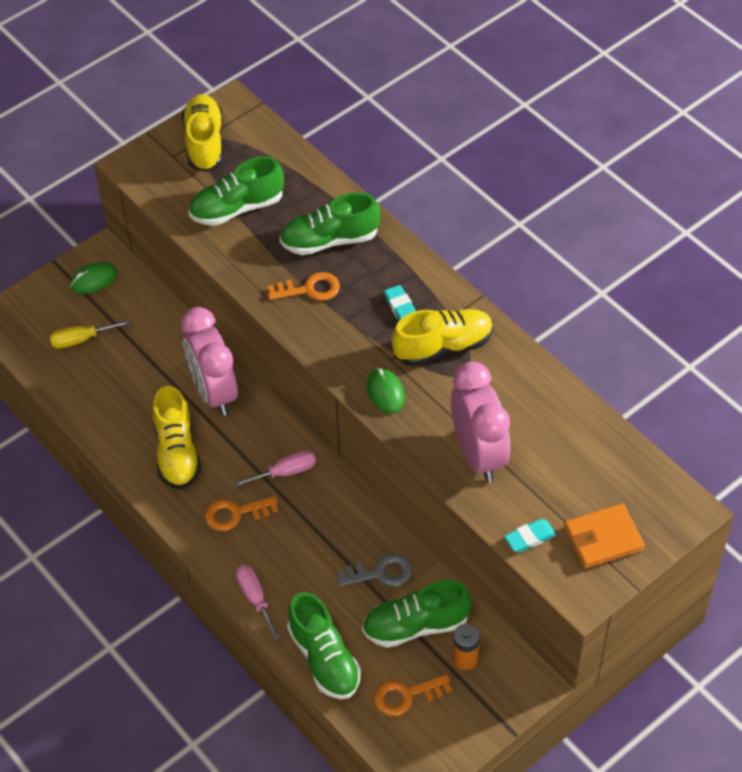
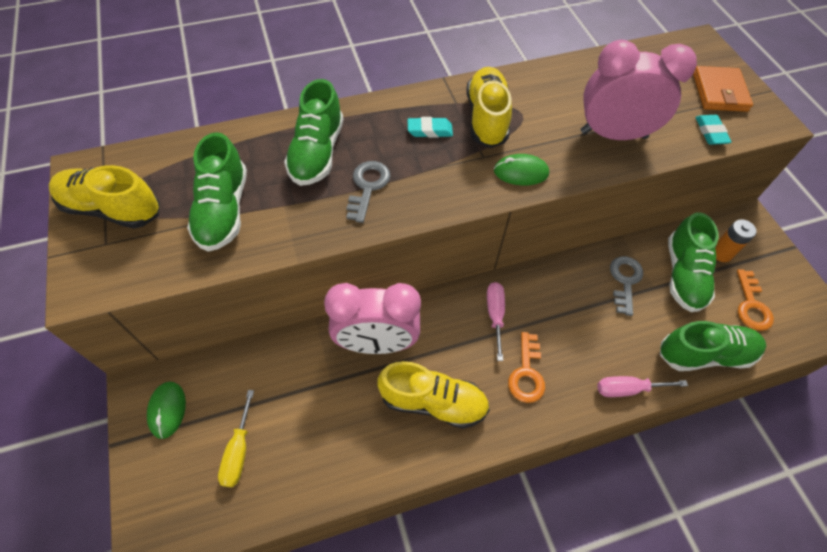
camera: 70 degrees left, 5 degrees up
orange key [268,272,340,301] -> grey key [346,161,391,223]

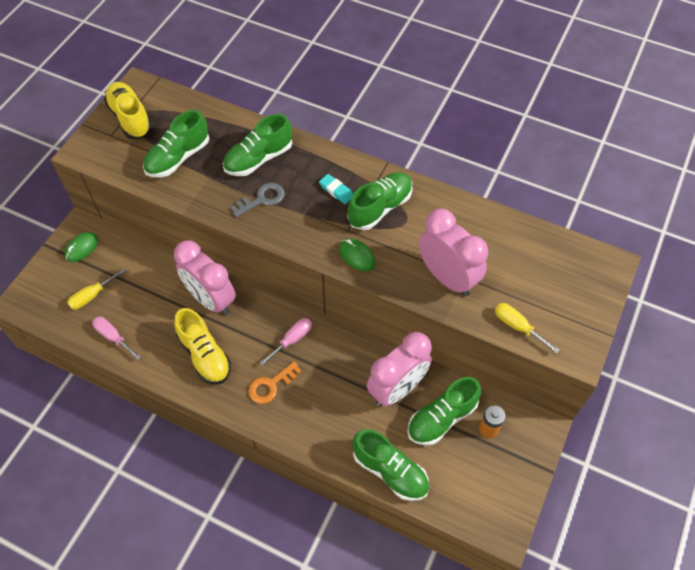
camera: 45 degrees right, 0 degrees up
yellow shoe [467,67,512,148] -> green shoe [347,172,412,230]
pink screwdriver [597,376,688,397] -> pink screwdriver moved to [92,317,141,360]
grey key [610,256,643,316] -> pink clock [367,332,432,406]
orange wallet [693,66,753,112] -> none
turquoise eraser [695,115,732,145] -> yellow screwdriver [495,303,560,353]
orange key [737,269,774,331] -> none

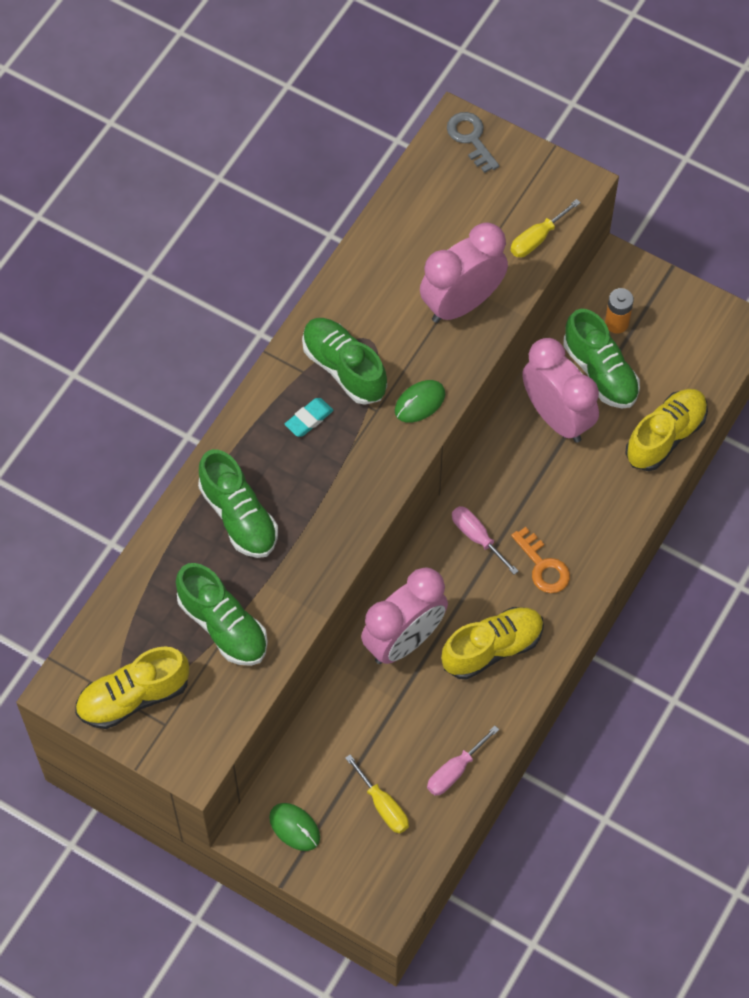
camera: 85 degrees left, 5 degrees up
grey key [230,183,285,217] -> grey key moved to [447,112,499,173]
green shoe [353,429,429,501] -> yellow shoe [625,389,708,471]

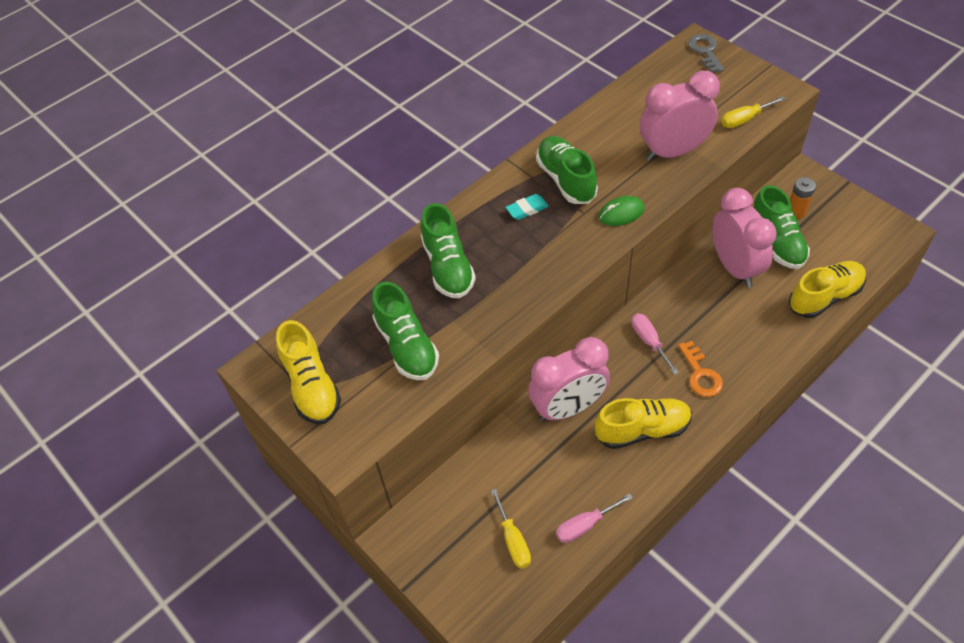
camera: 20 degrees right, 10 degrees down
yellow shoe [75,646,189,729] -> yellow shoe turned 105 degrees counterclockwise [276,320,341,424]
green mouse [269,803,320,851] -> none

